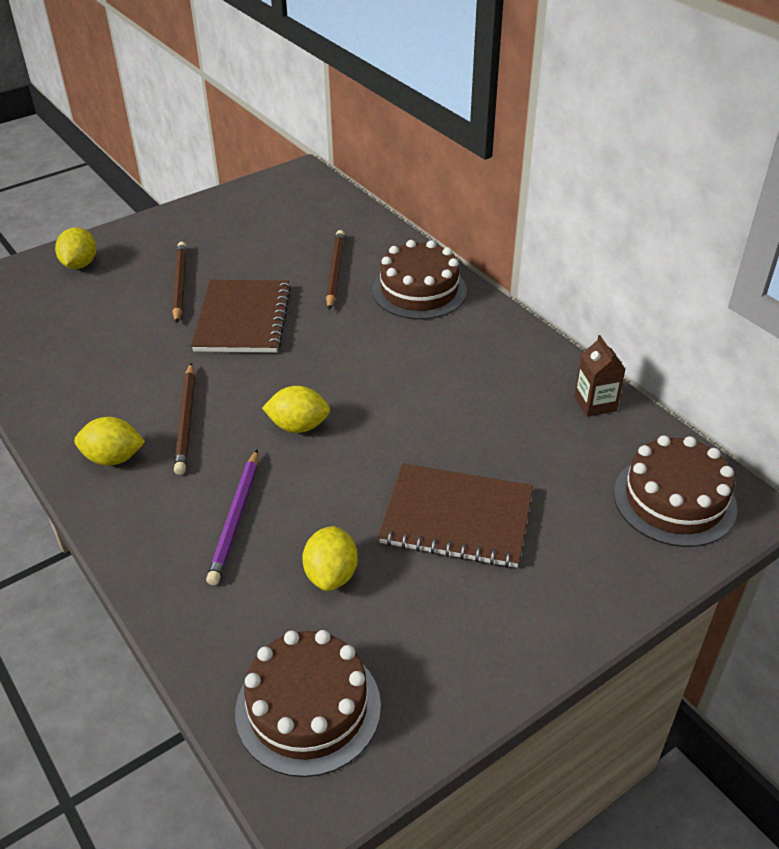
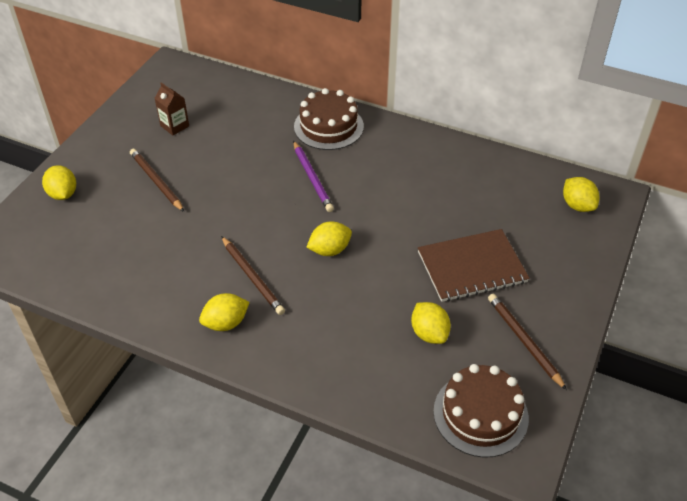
camera: 30 degrees left, 5 degrees up
brown notebook [191,280,291,353] -> none
purple pencil [206,449,258,585] -> purple pencil moved to [293,141,334,212]
brown pencil [326,230,345,310] -> brown pencil moved to [488,294,567,390]
brown carton [574,335,626,417] -> brown carton moved to [155,82,189,136]
brown cake [614,435,738,547] -> yellow lemon [563,177,599,212]

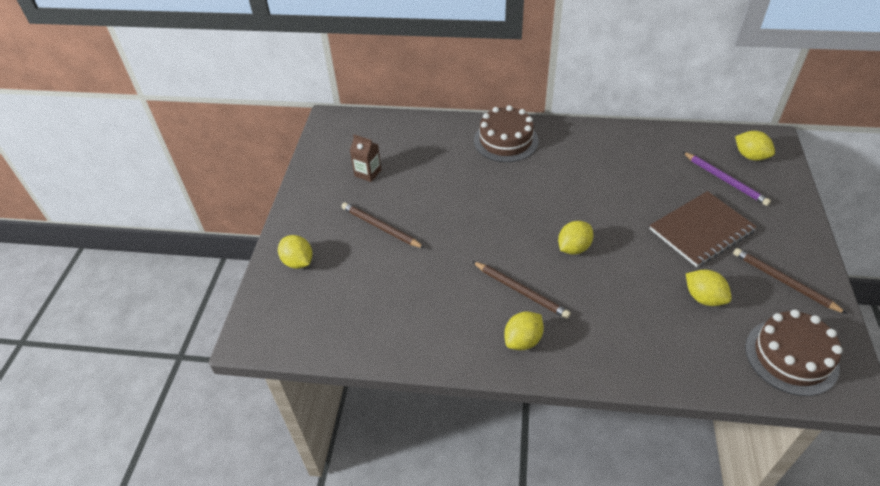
camera: 15 degrees left, 0 degrees up
purple pencil [293,141,334,212] -> purple pencil moved to [683,152,771,206]

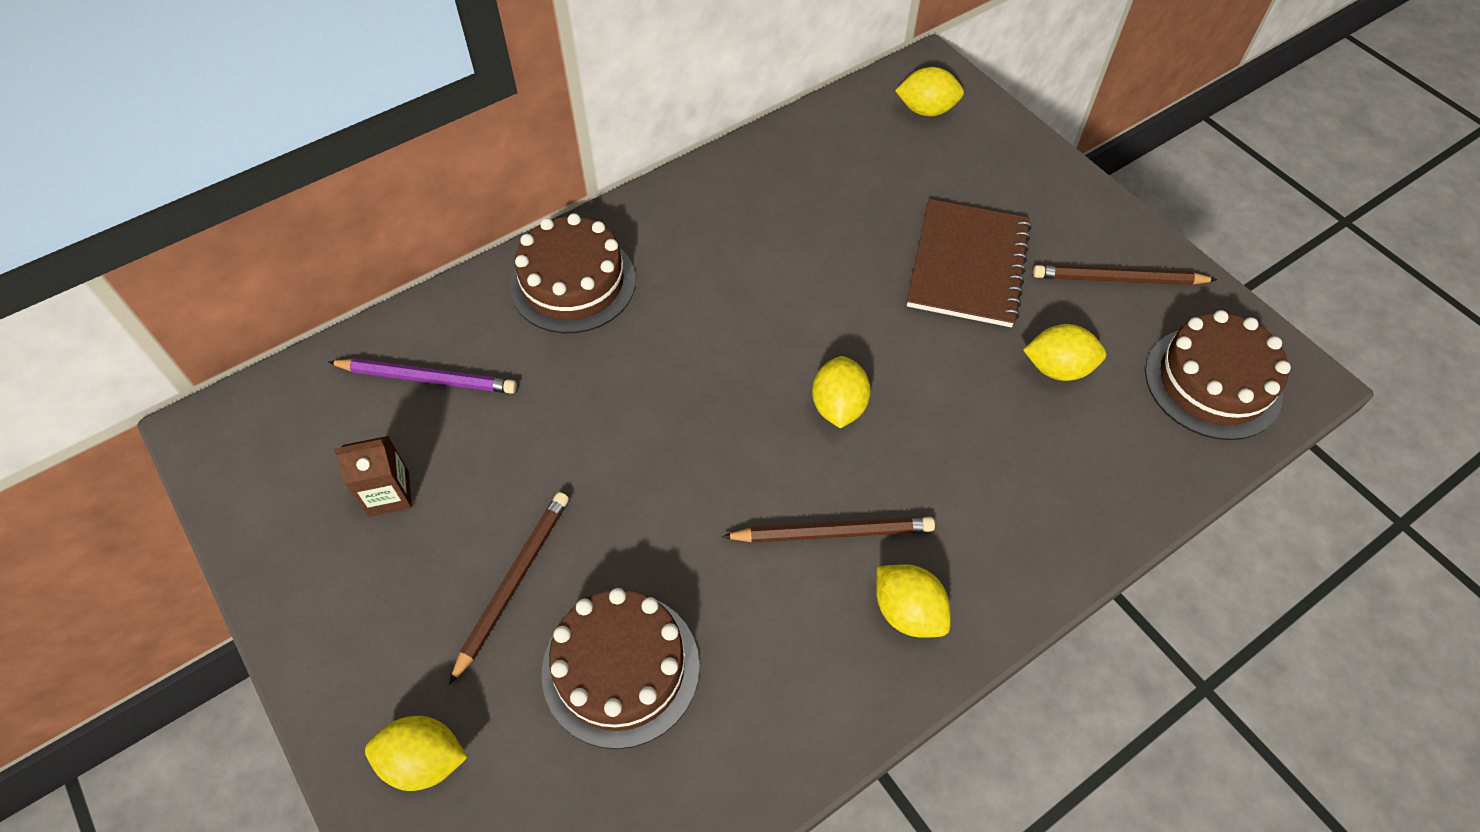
camera: 45 degrees left, 10 degrees up
brown pencil [341,202,424,248] -> brown pencil turned 120 degrees clockwise [449,492,569,685]
yellow lemon [504,312,544,350] -> yellow lemon turned 45 degrees counterclockwise [876,564,951,638]
purple pencil [683,152,771,206] -> purple pencil moved to [328,358,517,394]
none -> brown cake [542,588,700,749]

